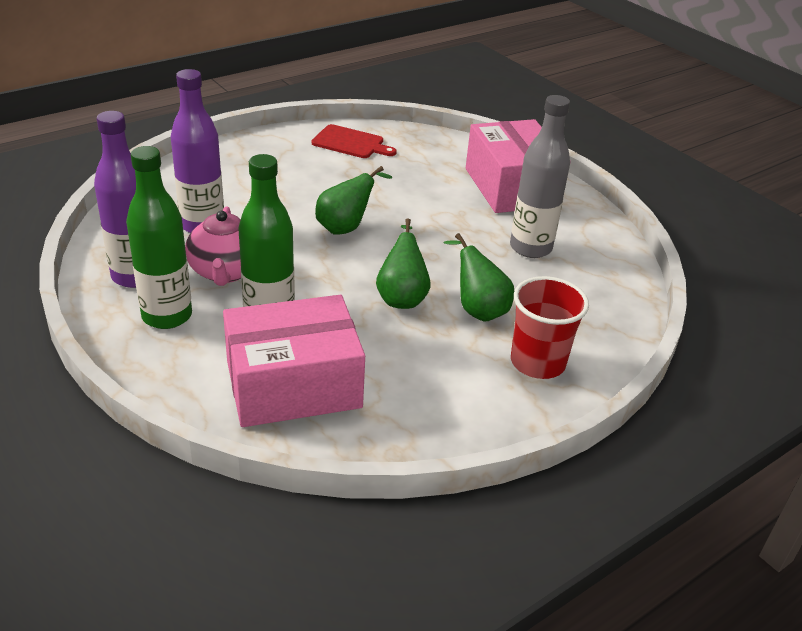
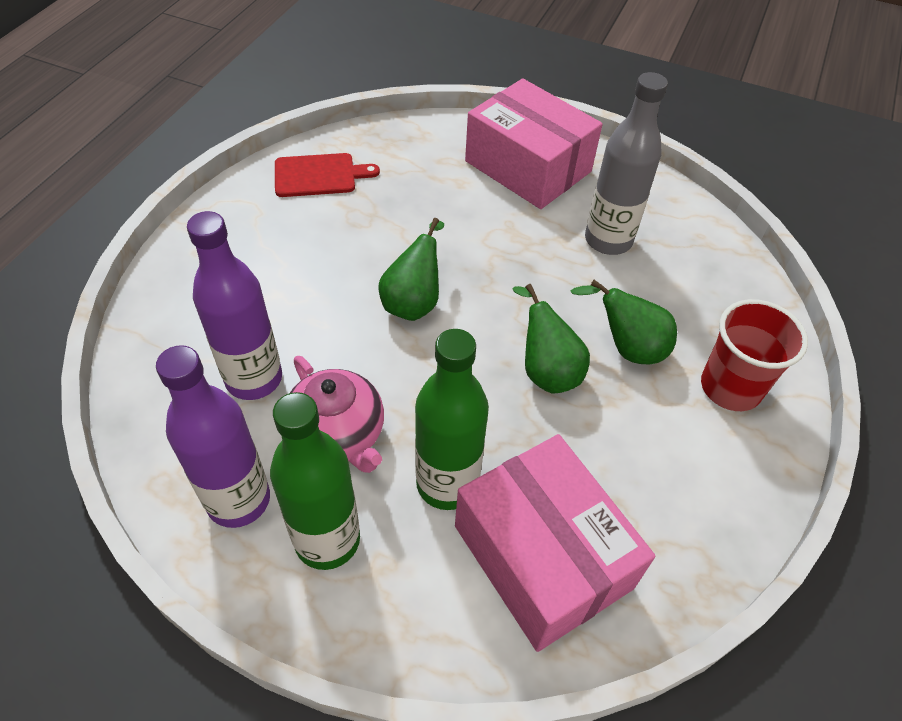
camera: 30 degrees left, 15 degrees up
pink box [223,295,365,427] -> pink box turned 75 degrees counterclockwise [455,434,655,652]

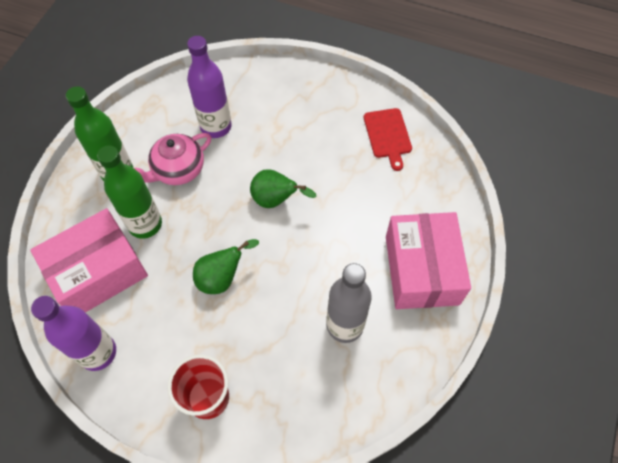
camera: 90 degrees right, 10 degrees up
purple bottle [156,345,270,528] -> purple bottle moved to [31,296,116,371]
pink box [465,79,603,209] -> pink box turned 45 degrees counterclockwise [386,212,471,309]
green pear [571,280,677,364] -> none

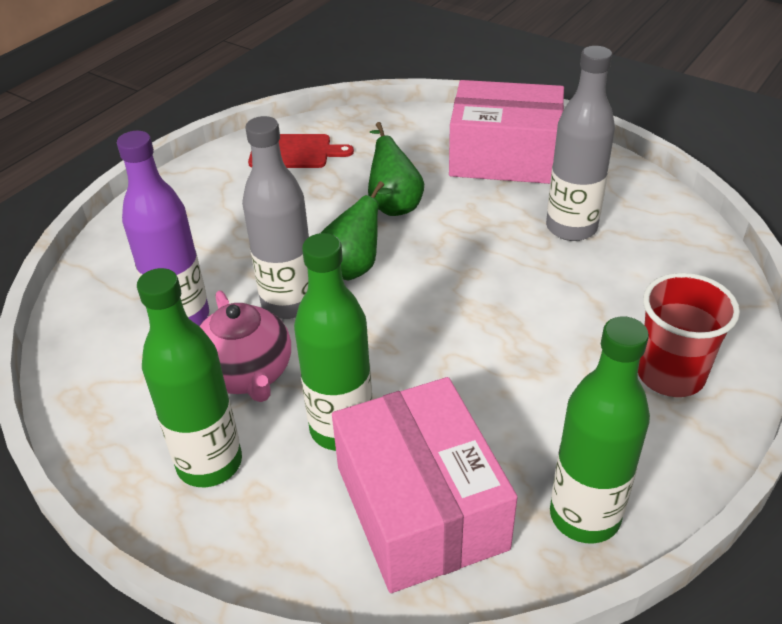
camera: 75 degrees left, 20 degrees down
purple bottle [31,296,116,371] -> green bottle [550,316,650,543]
green pear [193,239,259,294] -> green pear moved to [368,122,424,216]
none -> grey bottle [242,116,309,319]

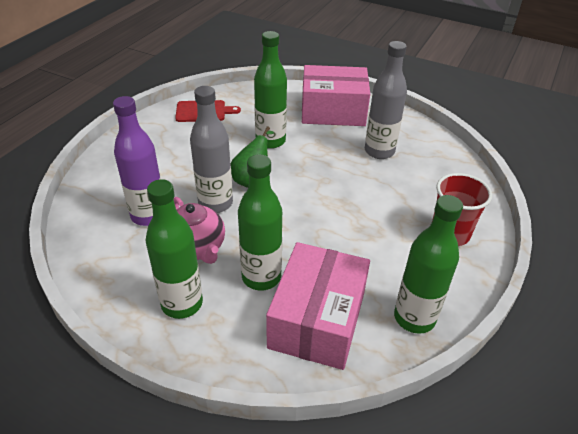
camera: 10 degrees left, 0 degrees up
pink box [332,377,518,593] -> pink box turned 45 degrees clockwise [266,242,370,370]
green pear [368,122,424,216] -> green bottle [254,31,287,149]

